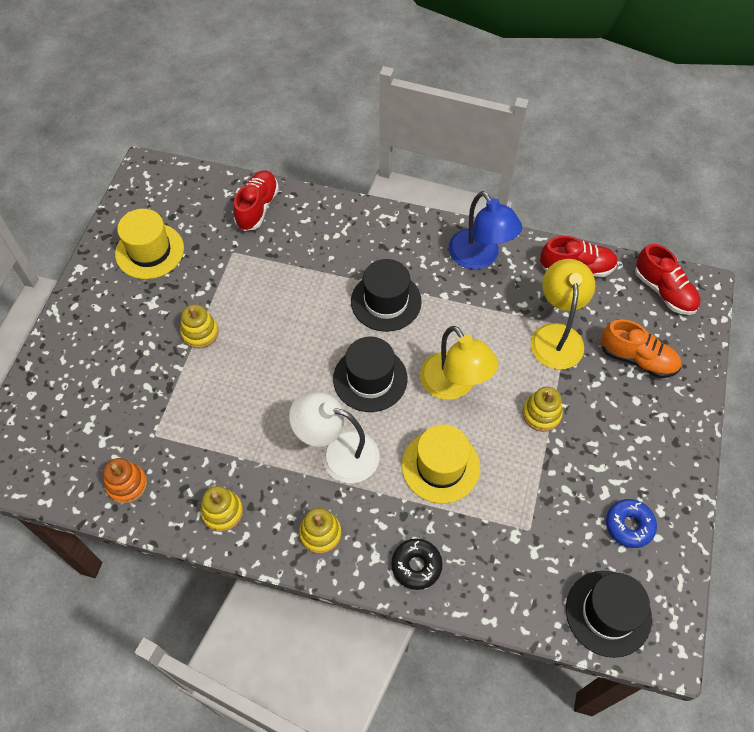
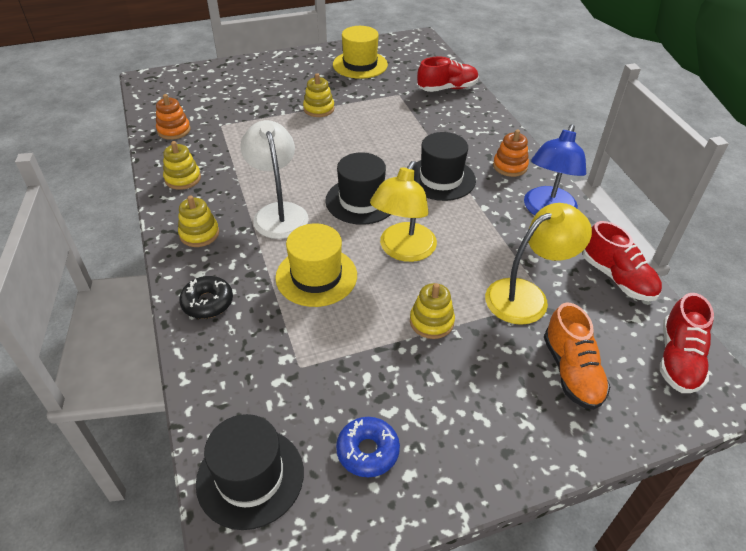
camera: 55 degrees right, 15 degrees down
none -> orange stacking toy [493,129,529,177]

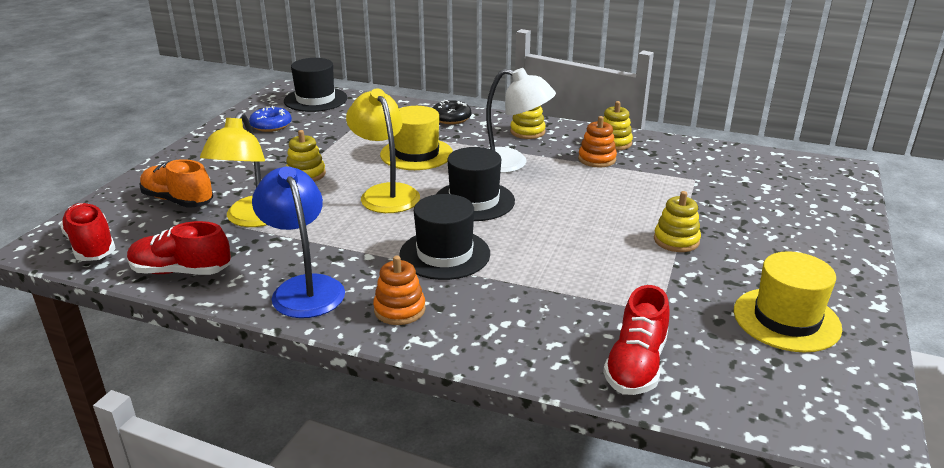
camera: 130 degrees right, 15 degrees down
orange stacking toy [156,94,191,140] -> orange stacking toy moved to [578,116,617,167]

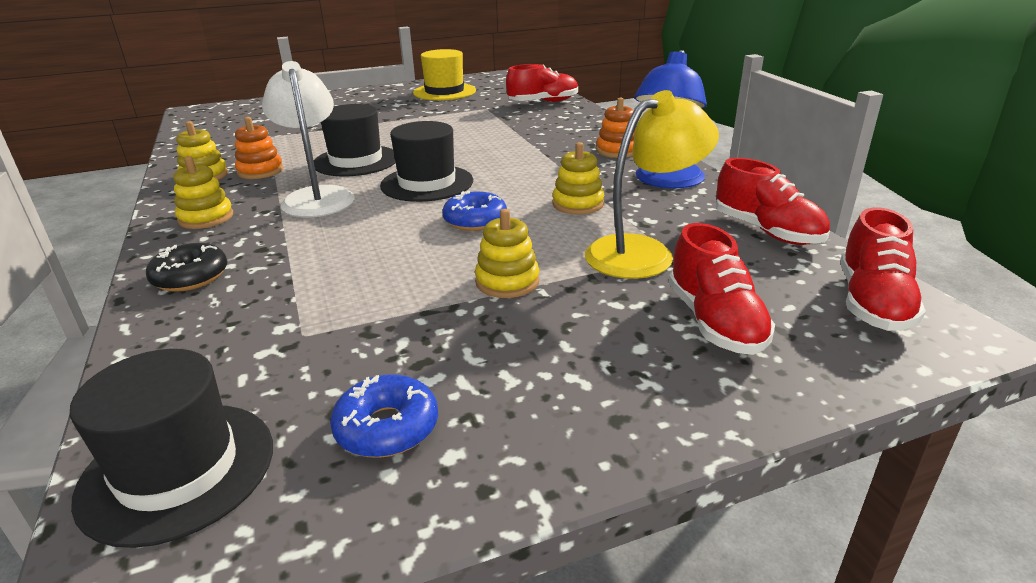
camera: 130 degrees left, 0 degrees up
orange shoe [139,159,213,208] -> red shoe [668,223,775,355]
yellow lamp [346,88,420,213] -> blue donut [442,191,507,231]
yellow hat [380,106,453,170] -> none
black hat [399,194,490,280] -> black hat moved to [314,104,396,176]
yellow stacking toy [654,191,701,252] -> yellow stacking toy moved to [552,142,604,214]

